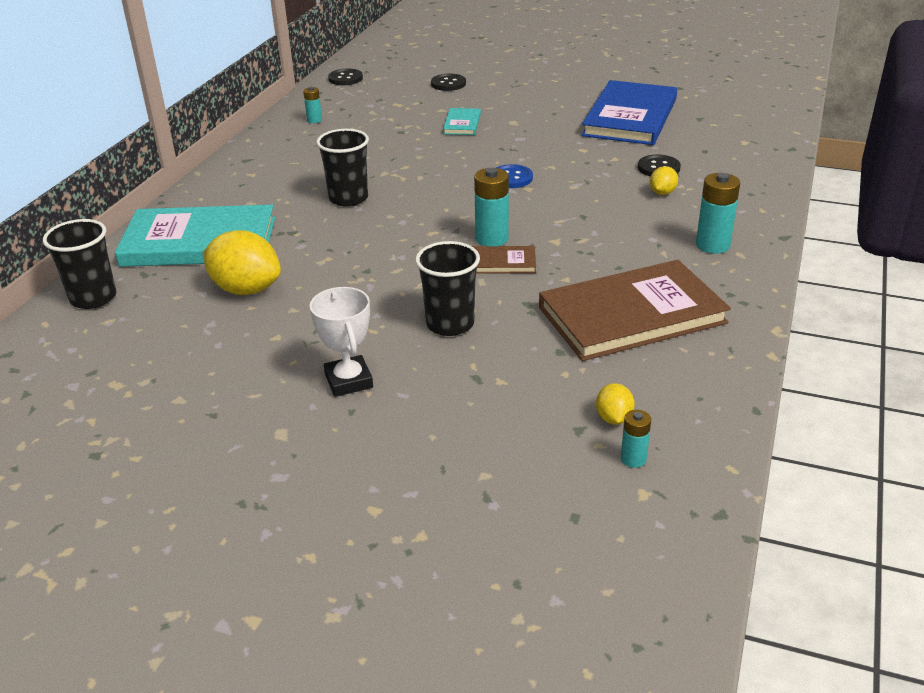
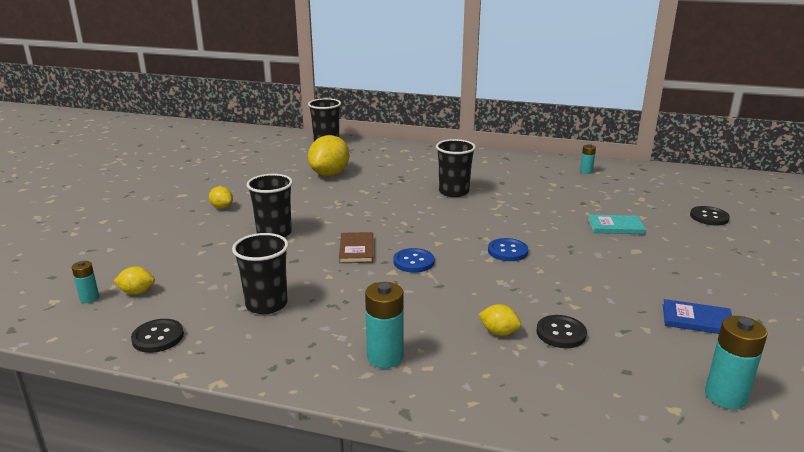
camera: 85 degrees right, 10 degrees down
turquoise book [115,205,275,267] -> none
white trophy [310,287,373,397] -> yellow lemon [209,186,233,209]
black button [328,69,363,85] -> black button moved to [131,319,184,353]
turquoise battery [474,168,509,246] -> turquoise battery moved to [705,316,768,410]
brown book [539,260,731,361] -> black cup [232,233,289,314]
blue book [582,80,677,145] -> blue book [663,299,732,334], size x0.44
none -> blue button [393,248,434,273]

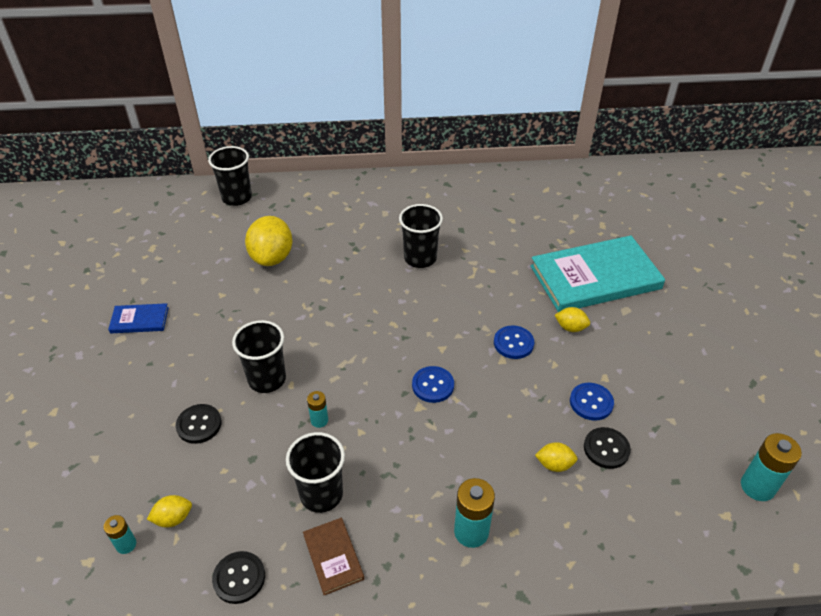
camera: 20 degrees left, 20 degrees up
yellow lemon [209,186,233,209] -> yellow lemon moved to [555,307,590,332]
brown book [339,232,373,263] -> brown book moved to [303,518,364,596]
turquoise battery [580,144,596,174] -> turquoise battery moved to [307,391,328,428]
turquoise book [587,215,646,234] -> turquoise book [530,235,665,312], size x2.26
blue book [663,299,732,334] -> blue book moved to [108,303,169,333]
black button [690,206,730,225] -> black button moved to [176,404,222,444]
none -> blue button [570,383,614,421]

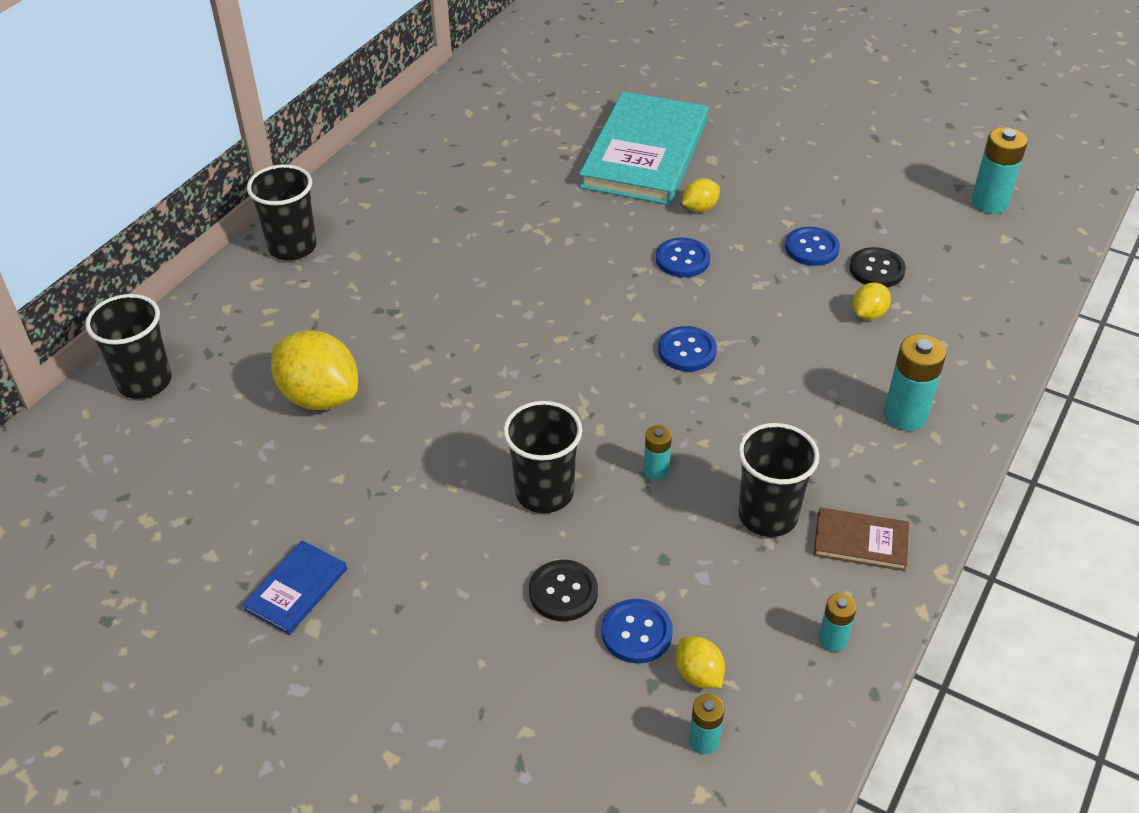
camera: 55 degrees left, 0 degrees up
yellow lemon [147,495,192,528] -> yellow lemon turned 45 degrees counterclockwise [676,637,725,688]
black button [212,551,265,604] -> turquoise battery [819,593,857,652]
black cup [399,204,443,268] -> black cup moved to [247,164,317,260]
none -> blue button [602,599,673,663]

